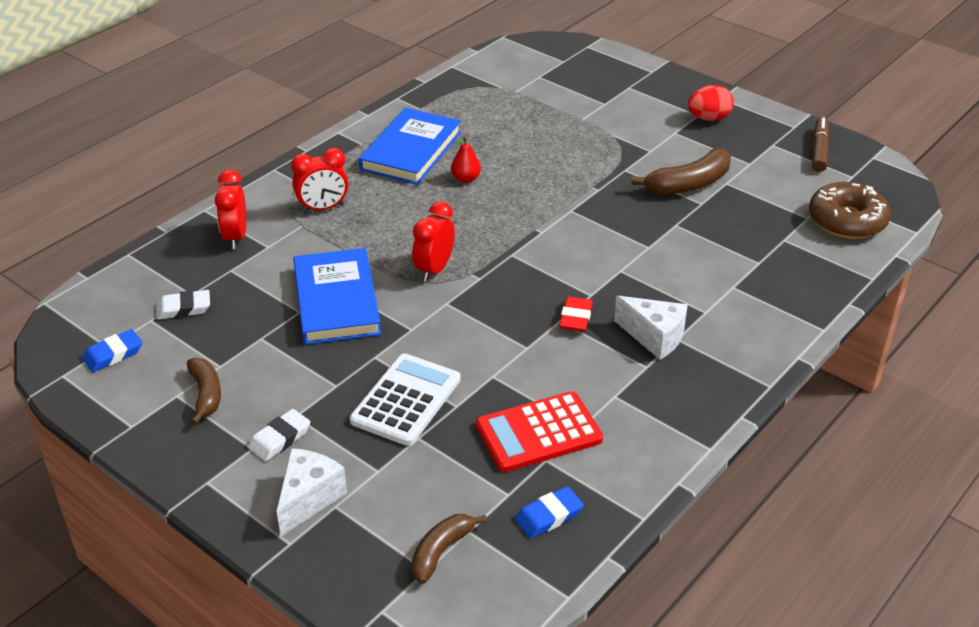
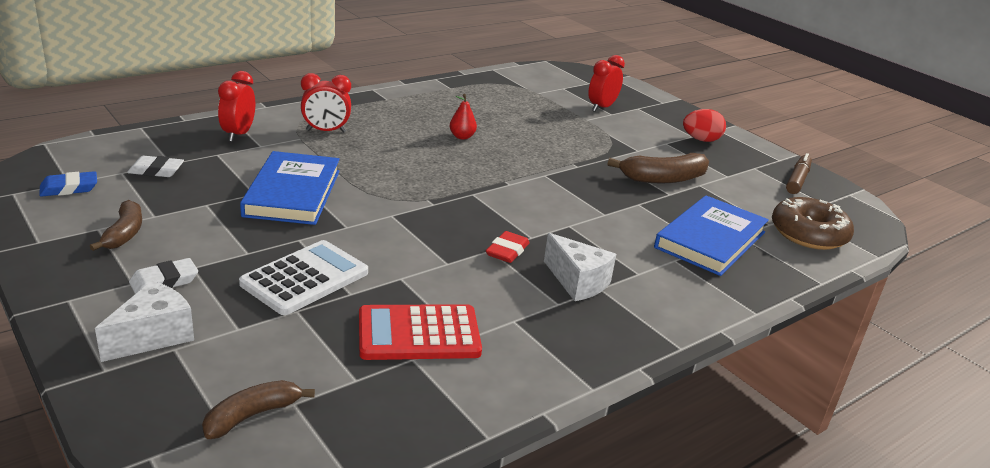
camera: 10 degrees right, 10 degrees down
blue book [359,108,461,185] -> blue book moved to [654,195,769,276]
red clock [412,202,455,282] -> red clock moved to [588,55,625,112]
blue eraser [515,486,584,538] -> none

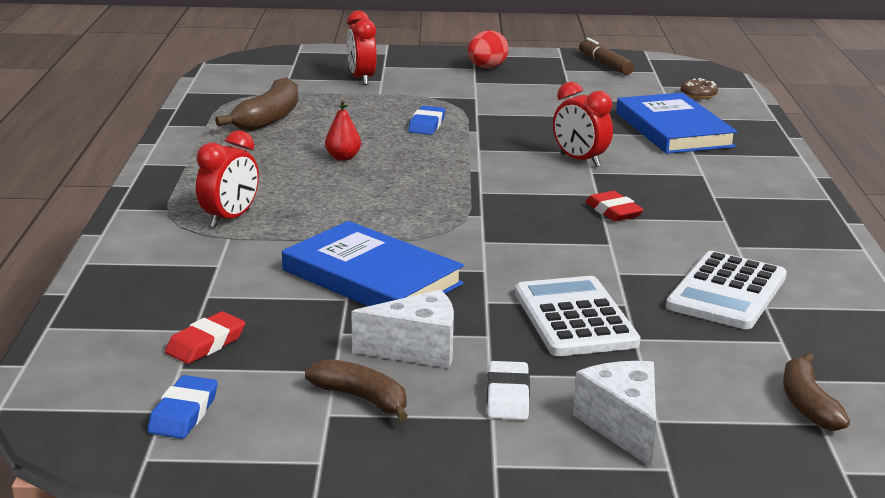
camera: 50 degrees left, 5 degrees down
white eraser [127,156,184,177] -> red eraser [165,311,245,364]
red clock [218,71,255,142] -> red clock moved to [553,82,613,167]
red calculator [359,304,482,360] -> white calculator [666,251,787,329]
white cheese [544,233,616,301] -> white cheese moved to [351,290,454,368]
brown banana [608,153,709,183] -> brown banana moved to [215,77,298,131]
brown donut [772,197,854,250] -> brown donut [681,78,718,99], size x0.47
none -> blue eraser [408,106,445,135]

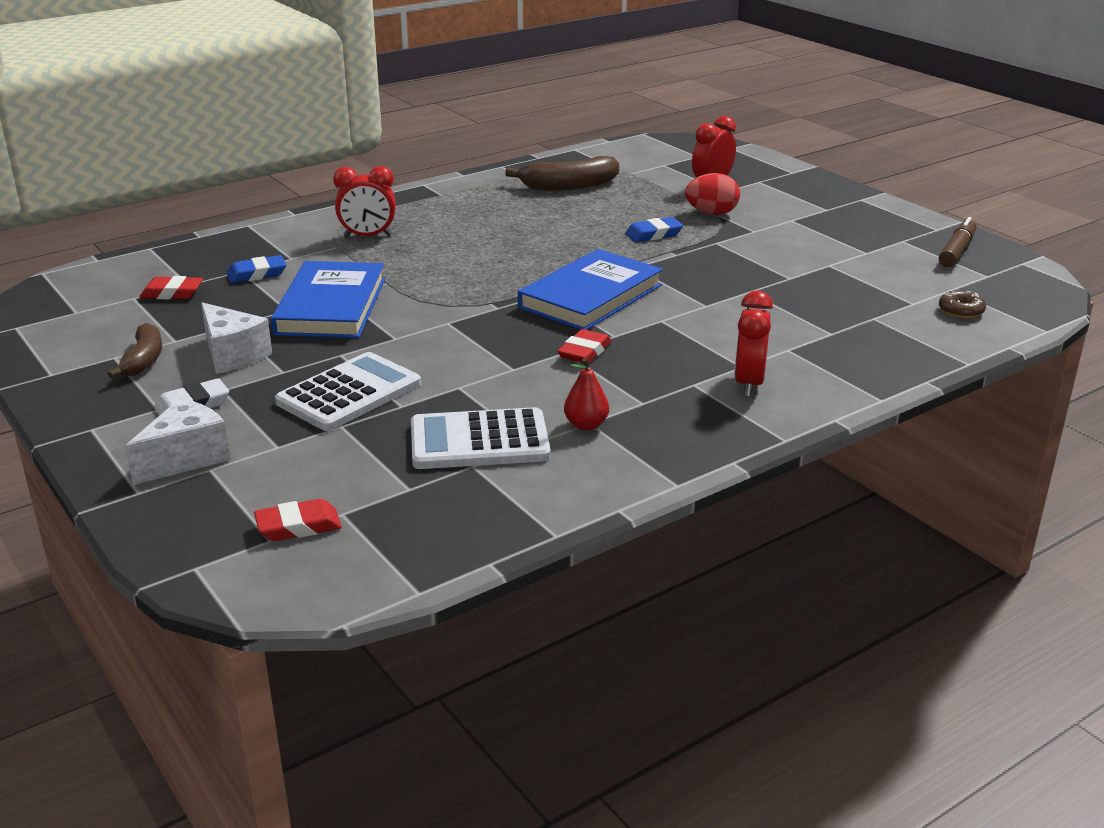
camera: 55 degrees right, 5 degrees up
blue eraser [147,375,218,439] -> blue eraser moved to [226,255,287,283]
red pear [325,100,361,161] -> red pear moved to [564,358,609,431]
red egg [468,30,509,68] -> red egg moved to [685,173,740,215]
red clock [553,82,613,167] -> red clock moved to [734,291,773,397]
blue book [616,93,738,154] -> blue book moved to [518,249,663,330]
brown banana [783,353,850,431] -> red eraser [254,499,342,541]

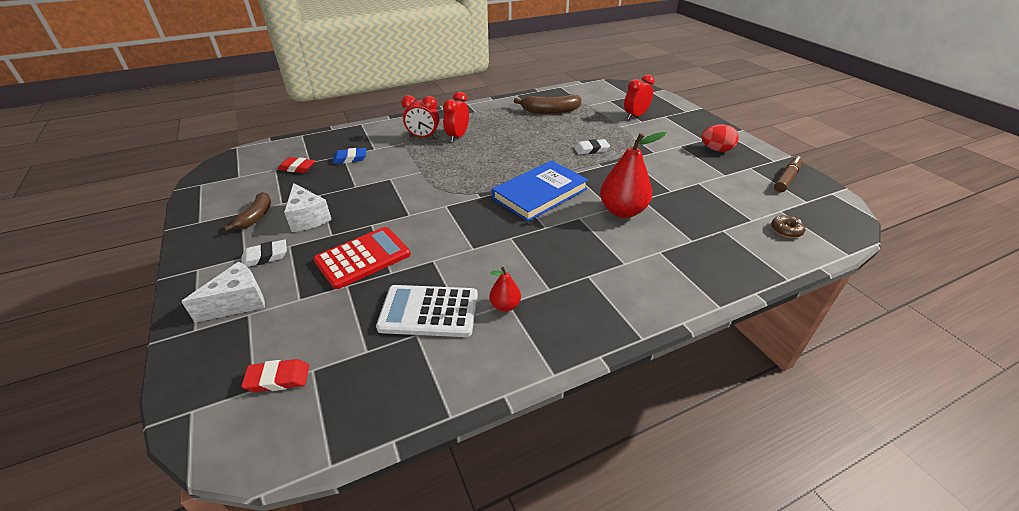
camera: 10 degrees right, 10 degrees up
blue book [271,261,385,338] -> none
white calculator [275,352,421,431] -> red calculator [314,227,411,289]
red eraser [557,329,611,364] -> none
blue eraser [625,217,683,242] -> white eraser [574,139,610,155]
red egg [685,173,740,215] -> red egg moved to [701,125,739,152]
red clock [734,291,773,397] -> red clock moved to [443,92,469,143]
none -> red pear [600,132,666,218]

